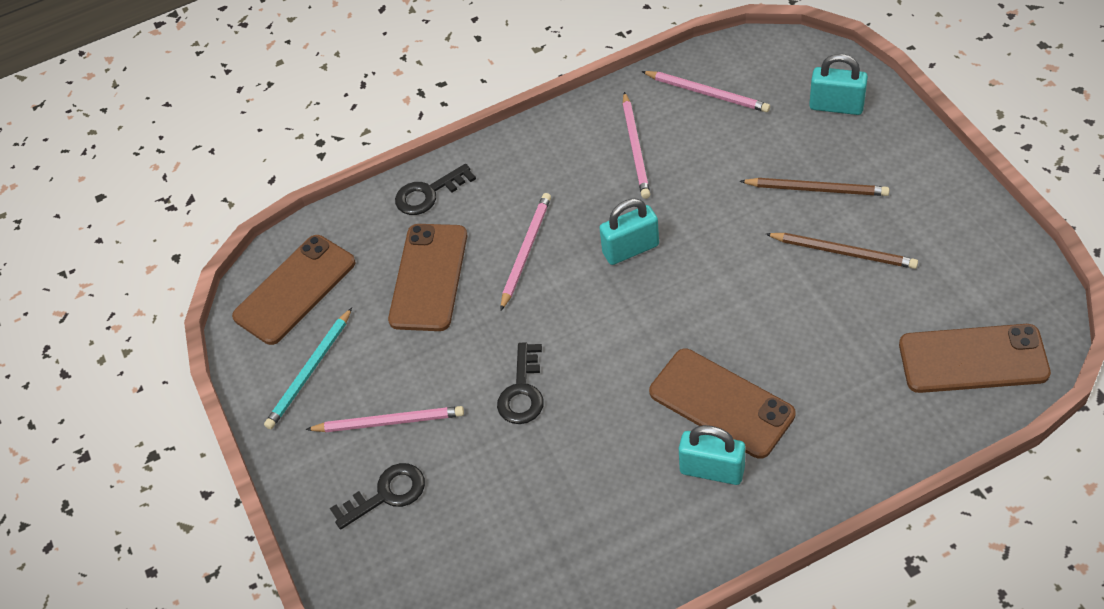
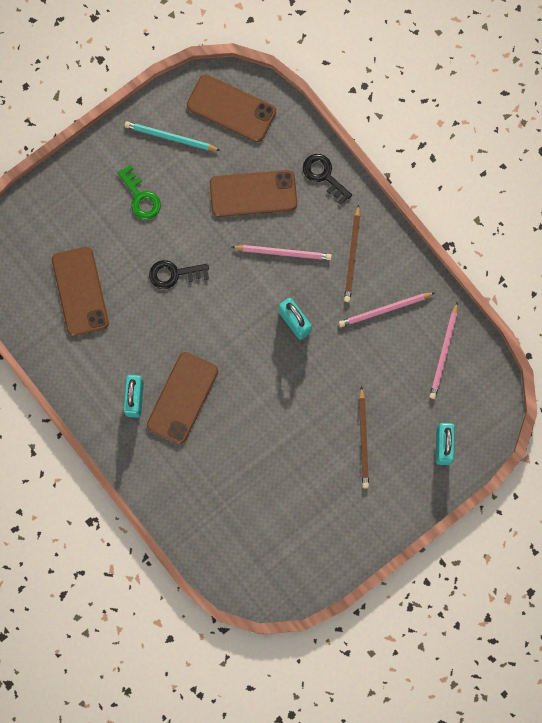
camera: 70 degrees right, 25 degrees up
pink pencil [306,406,464,432] -> green key [117,165,161,220]
black key [330,463,425,530] -> none
brown pencil [766,233,918,269] -> brown pencil moved to [344,204,360,302]
brown phone [899,324,1051,393] -> brown phone moved to [52,247,109,336]

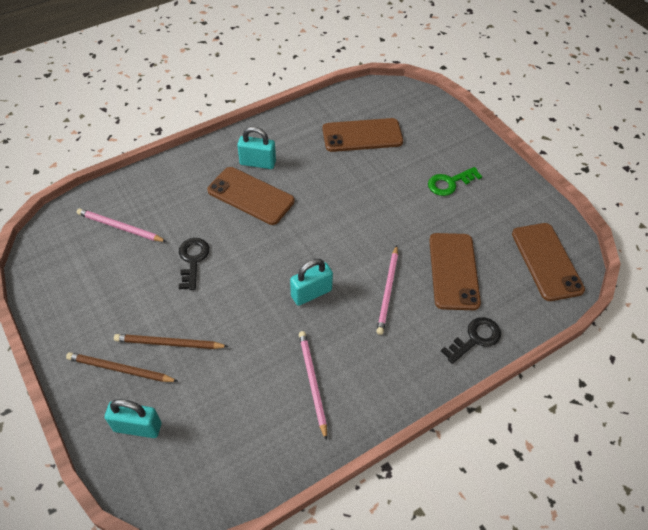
camera: 95 degrees right, 25 degrees down
turquoise pencil [124,121,221,151] -> none
black key [149,260,209,289] -> black key moved to [179,238,210,290]
brown phone [187,74,276,142] -> brown phone turned 45 degrees counterclockwise [512,223,585,301]
brown pencil [344,204,360,302] -> brown pencil moved to [66,352,178,382]
pink pencil [429,302,458,399] -> pink pencil moved to [77,208,167,242]

